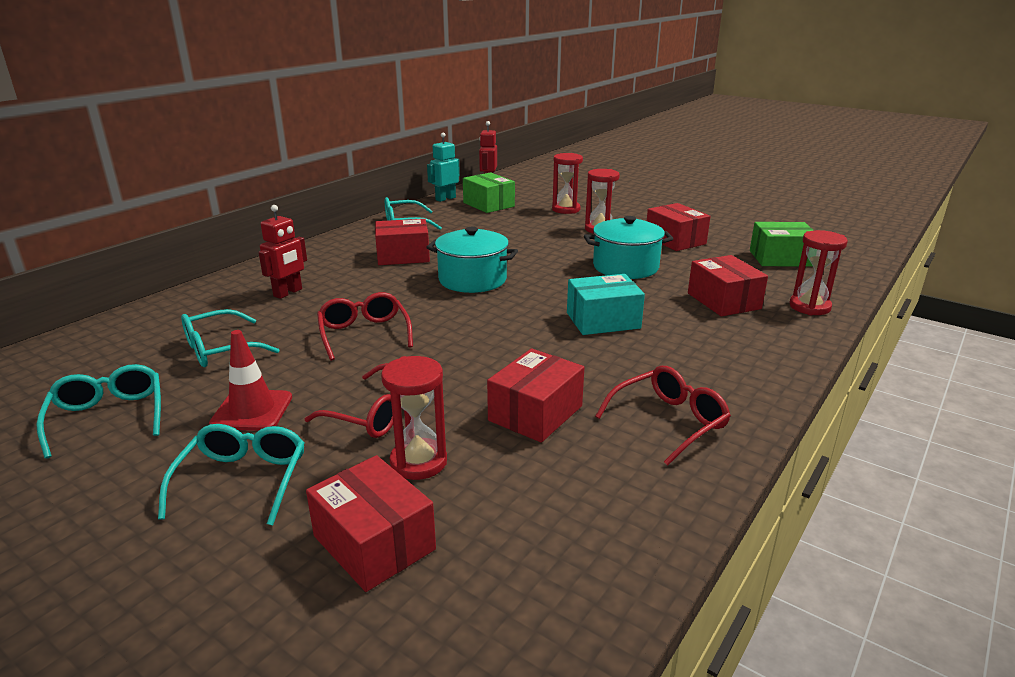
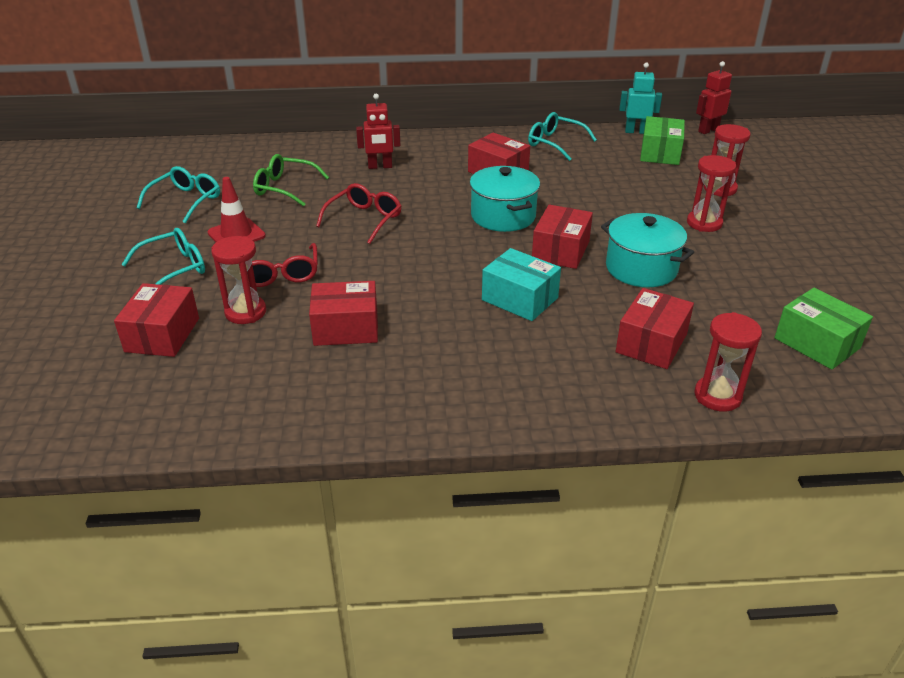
camera: 50 degrees right, 10 degrees up
turquoise glasses [181,309,279,367] -> green glasses [253,154,329,207]
red glasses [595,366,731,466] -> none
red box [647,203,710,251] -> red box moved to [532,205,593,269]

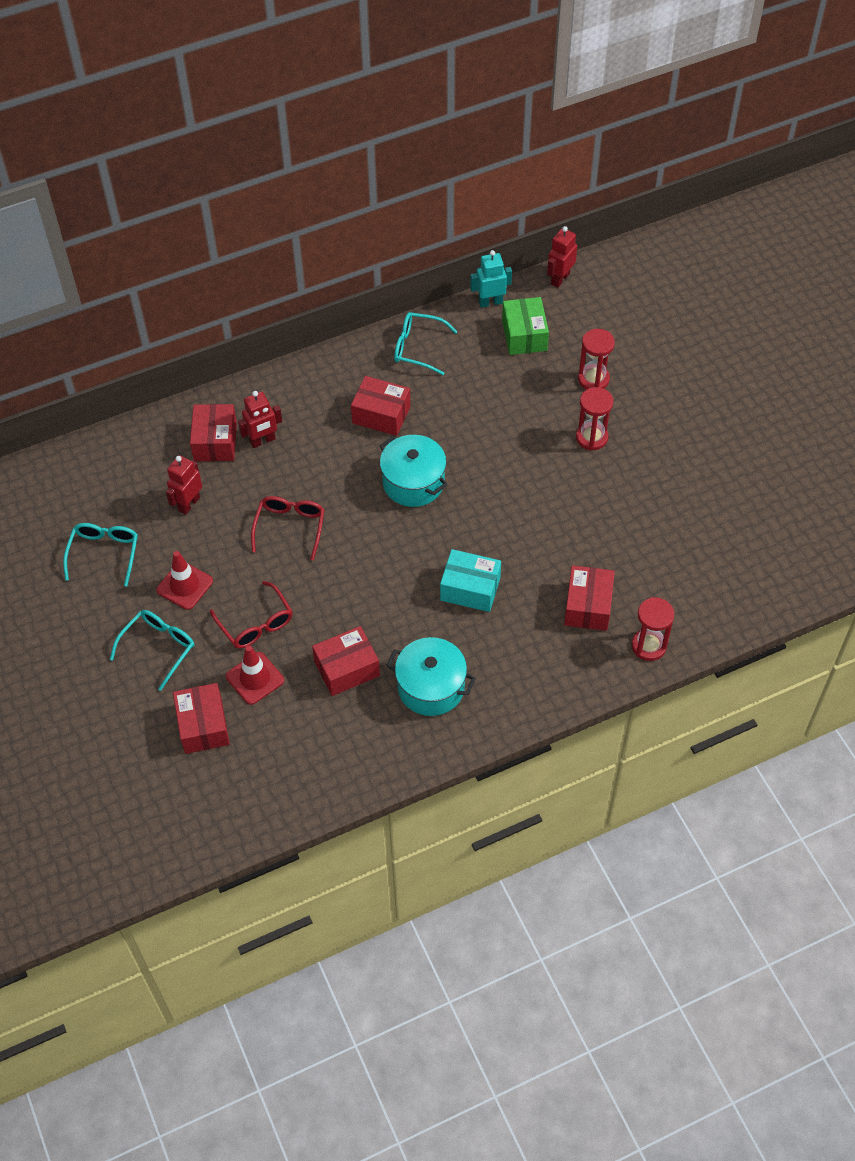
camera: 20 degrees left, 20 degrees up
red hourglass [211,236,266,324] -> red traffic cone [226,645,284,705]
green glasses [253,154,329,207] -> red robot [166,455,202,515]
red box [532,205,593,269] -> red box moved to [190,404,237,461]
turquoise pot [601,213,694,287] -> turquoise pot moved to [386,637,476,716]
green box [774,288,873,370] -> none

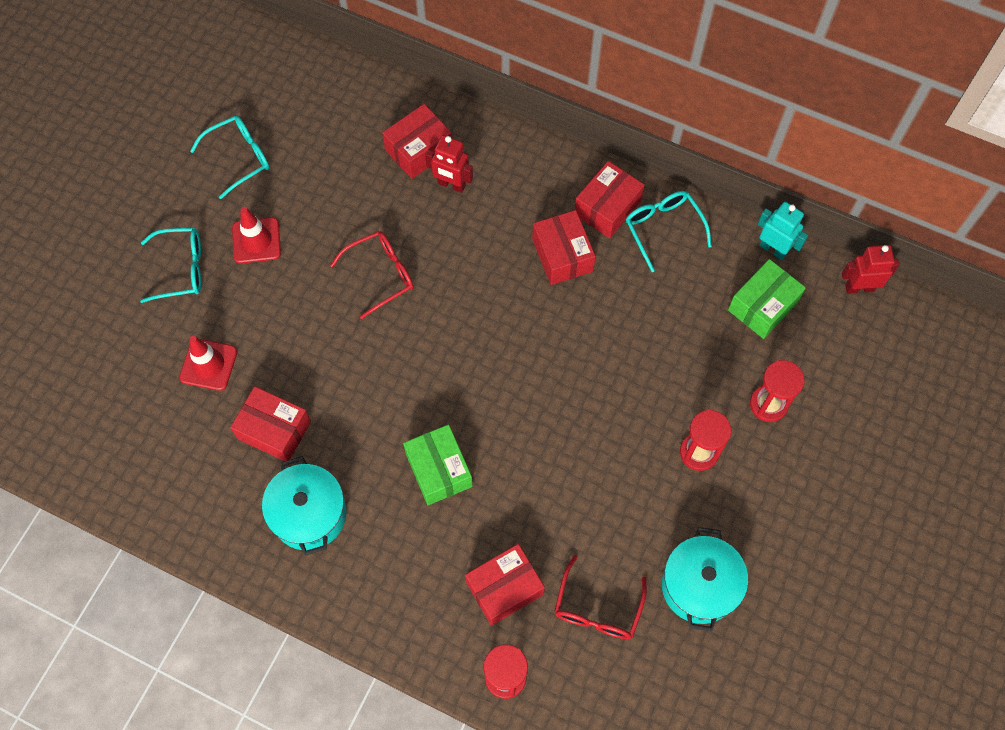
camera: 50 degrees right, 10 degrees up
red robot [166,455,202,515] -> none
red box [173,683,230,754] -> red box moved to [575,161,645,238]
red glasses [210,581,293,648] -> red glasses moved to [554,555,647,639]
turquoise pot [380,435,447,507] -> turquoise pot moved to [662,527,748,631]
turquoise box [440,549,501,612] -> green box [403,424,473,505]

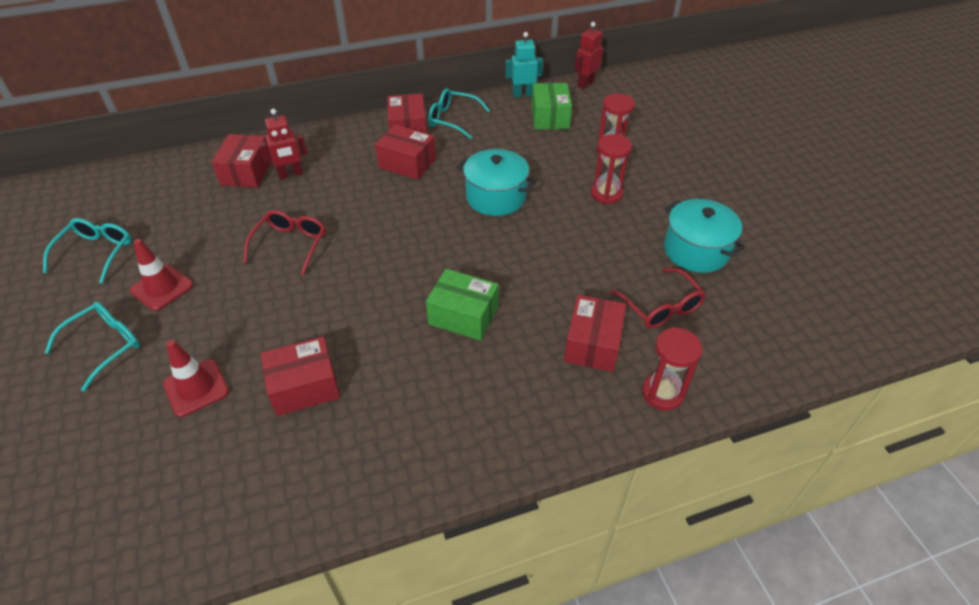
camera: 45 degrees left, 20 degrees down
turquoise pot [262,456,346,556] -> turquoise pot moved to [457,149,537,216]

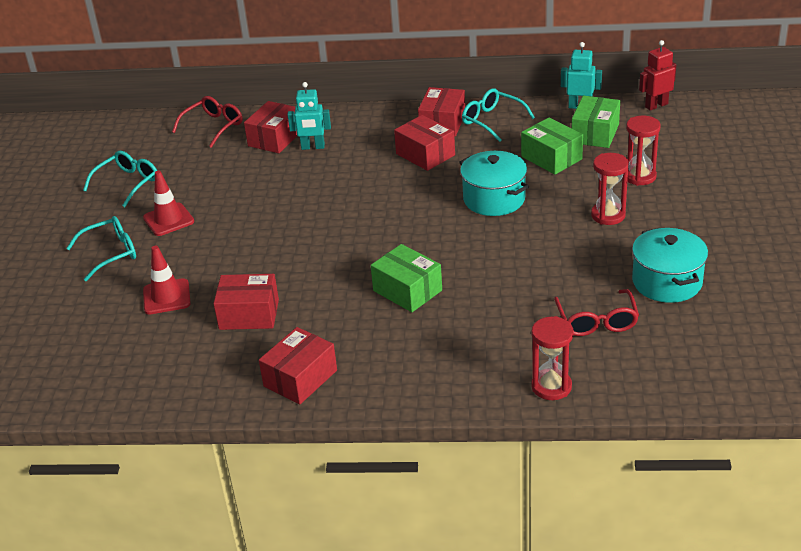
camera: 25 degrees right, 10 degrees down
red glasses [244,210,326,275] -> red glasses moved to [172,96,243,148]
red robot [259,109,307,179] -> turquoise robot [287,82,331,150]
red box [564,295,626,372] -> red box moved to [259,327,337,404]
none -> green box [521,118,583,175]

